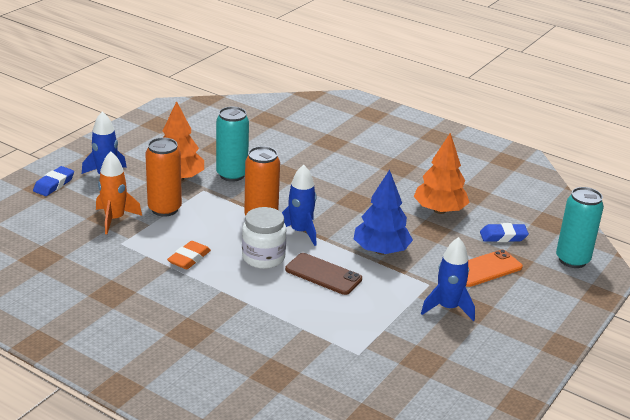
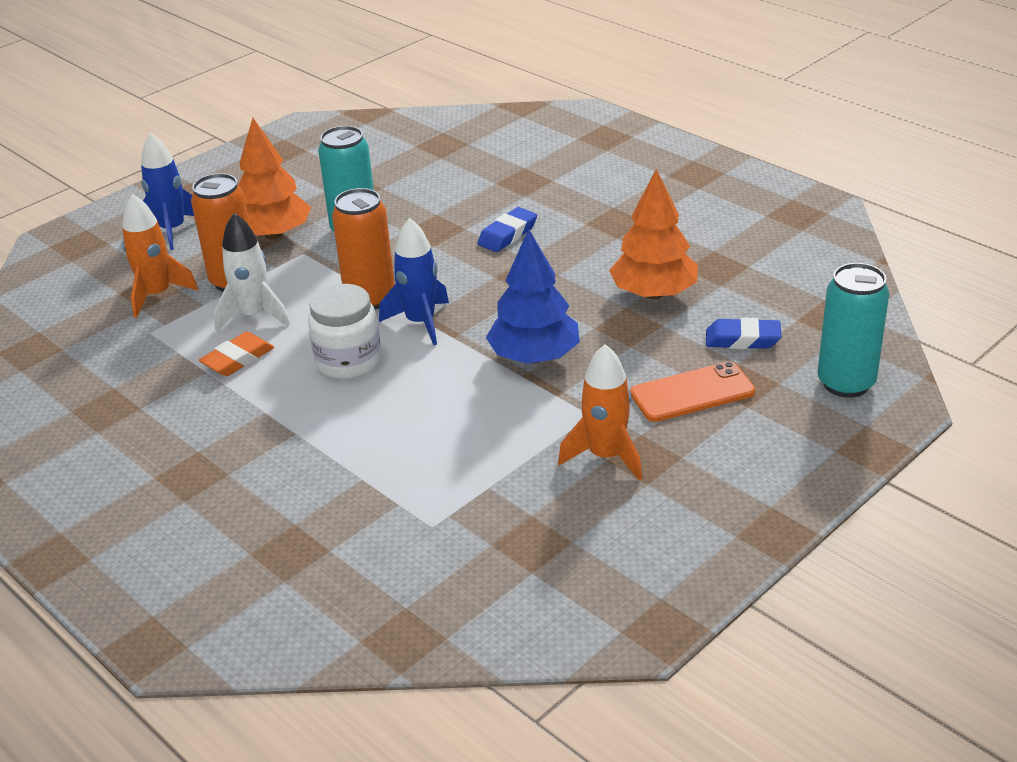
camera: 15 degrees right, 5 degrees up
blue eraser [33,166,74,196] -> blue eraser moved to [477,207,537,252]
brown phone [285,253,362,295] -> none
blue rocket [421,237,475,321] -> orange rocket [558,344,642,481]
none -> white rocket [214,213,290,331]

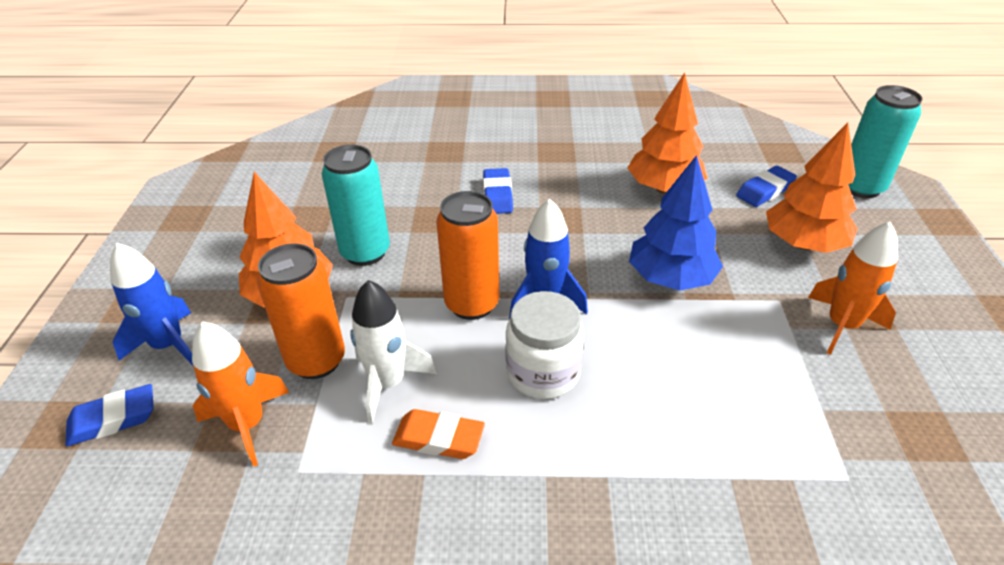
camera: 45 degrees left, 5 degrees up
orange eraser [199,332,274,376] -> orange eraser turned 75 degrees counterclockwise [392,409,485,459]
orange phone [630,361,755,422] -> orange tree [766,123,857,253]
none -> blue eraser [65,384,154,446]

